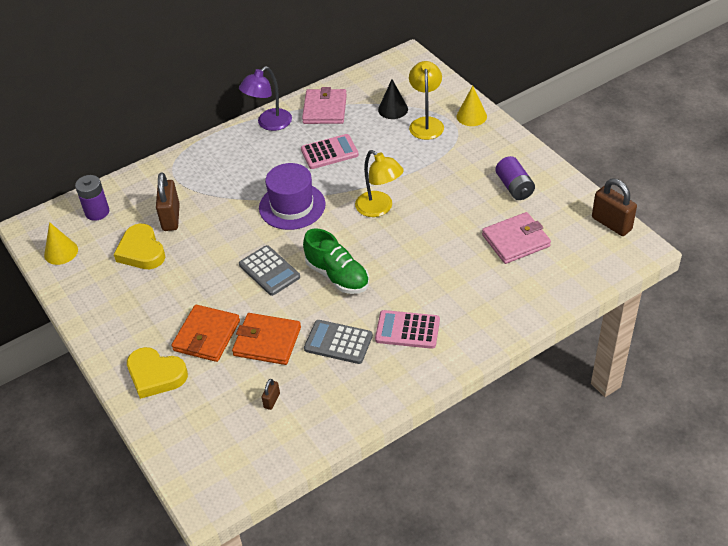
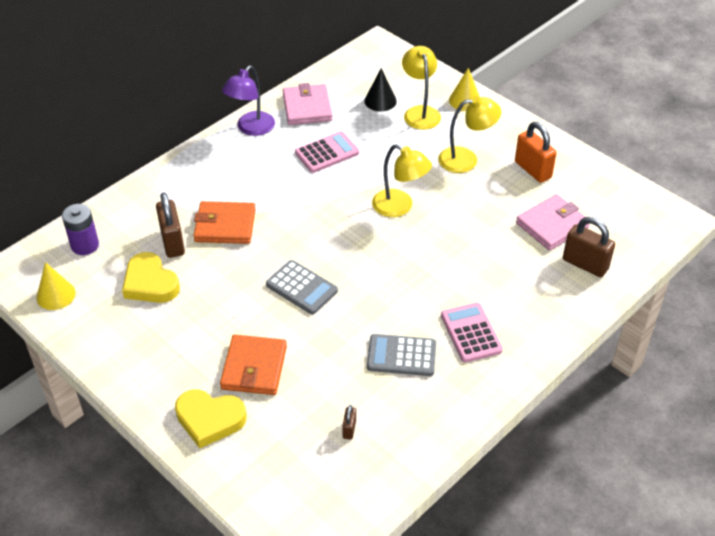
camera: 15 degrees left, 0 degrees up
orange wallet [232,313,301,365] -> orange wallet moved to [193,201,256,244]
purple hat [259,163,326,230] -> none
green shoe [303,228,369,294] -> none
pink calculator [375,310,440,349] -> pink calculator turned 75 degrees clockwise [441,303,503,362]
purple battery [496,156,535,200] -> orange padlock [515,122,557,183]
brown padlock [592,179,637,236] -> brown padlock moved to [563,217,615,277]
none -> yellow lamp [438,96,502,173]

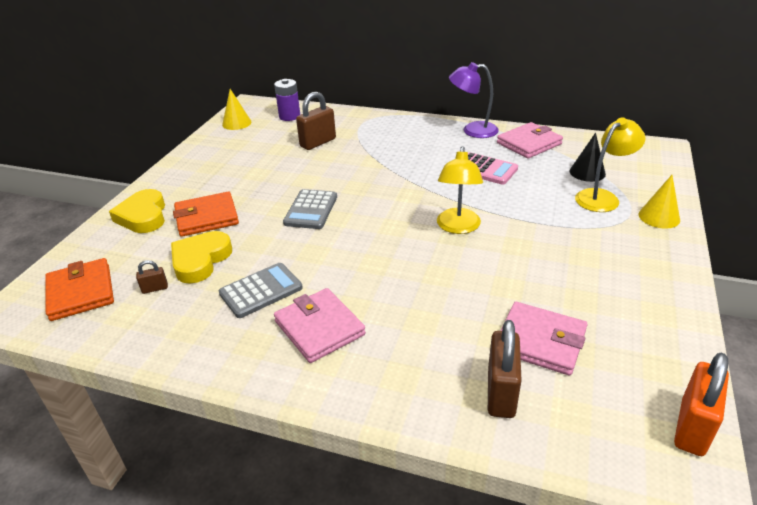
camera: 65 degrees right, 10 degrees down
yellow heart [122,252,180,303] -> yellow heart moved to [171,231,232,284]
orange wallet [193,201,256,244] -> orange wallet moved to [45,258,114,321]
grey calculator [367,334,436,376] -> grey calculator turned 75 degrees clockwise [219,263,303,318]
yellow lamp [438,96,502,173] -> none
pink calculator [441,303,503,362] -> pink wallet [274,288,366,363]
orange padlock [515,122,557,183] -> orange padlock moved to [674,353,729,456]

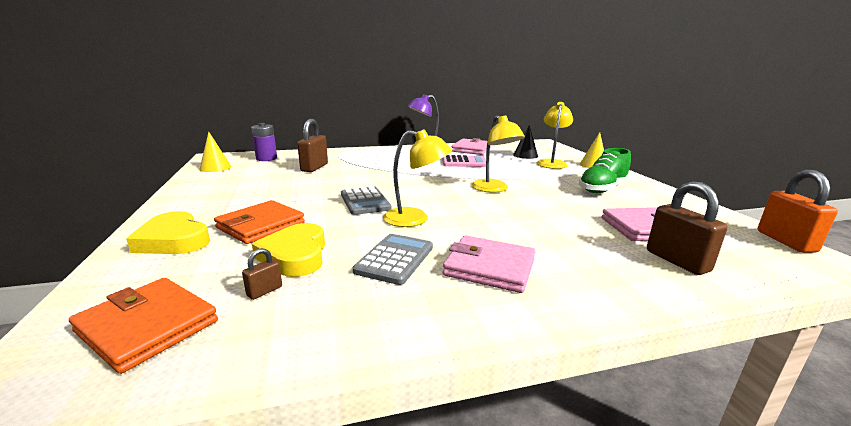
camera: 35 degrees left, 15 degrees down
none -> yellow lamp [383,129,452,227]
none -> green shoe [579,148,631,193]

